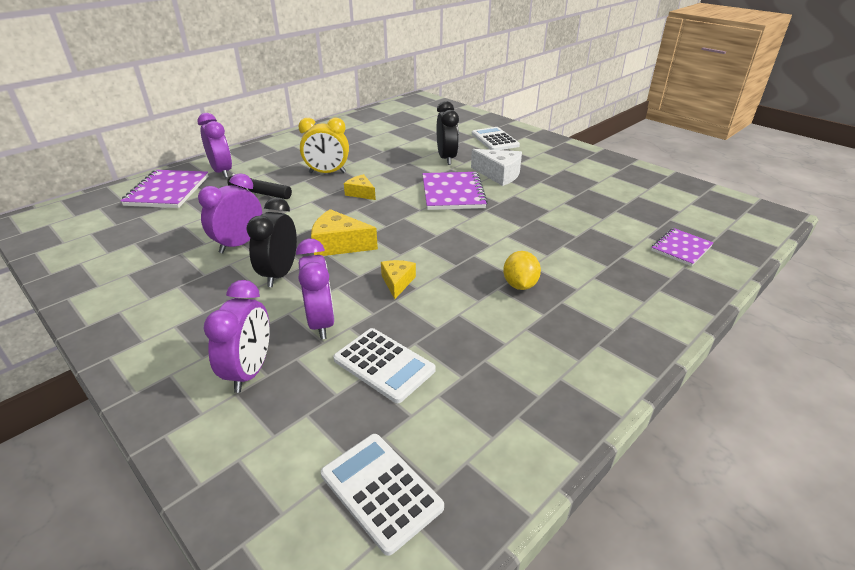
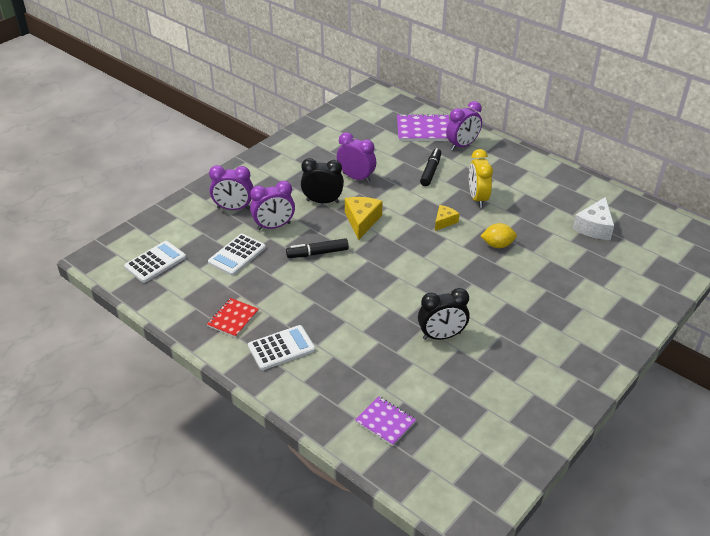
camera: 85 degrees right, 5 degrees up
yellow cheese [381,260,416,299] -> black marker [286,238,349,258]
purple notebook [422,172,488,210] -> none
black clock [437,101,459,165] -> black clock moved to [418,288,470,340]
white cheese [471,149,522,186] -> white cheese moved to [573,197,614,240]
white calculator [472,127,520,150] -> white calculator moved to [248,325,315,370]
yellow lemon [503,251,541,290] -> yellow lemon moved to [481,223,517,248]
none -> red notebook [207,298,259,338]

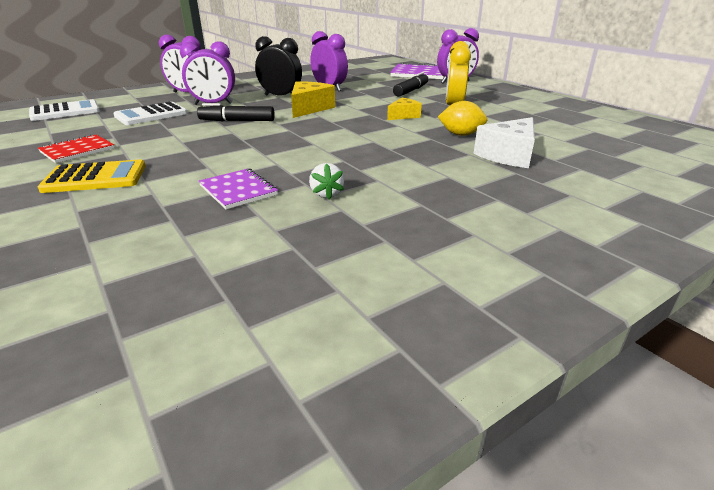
camera: 15 degrees right, 10 degrees down
white calculator [248,325,315,370] -> yellow calculator [38,159,146,193]
purple notebook [355,396,416,446] -> purple notebook moved to [199,168,278,209]
black clock [418,288,470,340] -> white strawberry [309,163,344,200]
white cheese [573,197,614,240] -> white cheese moved to [473,117,535,168]

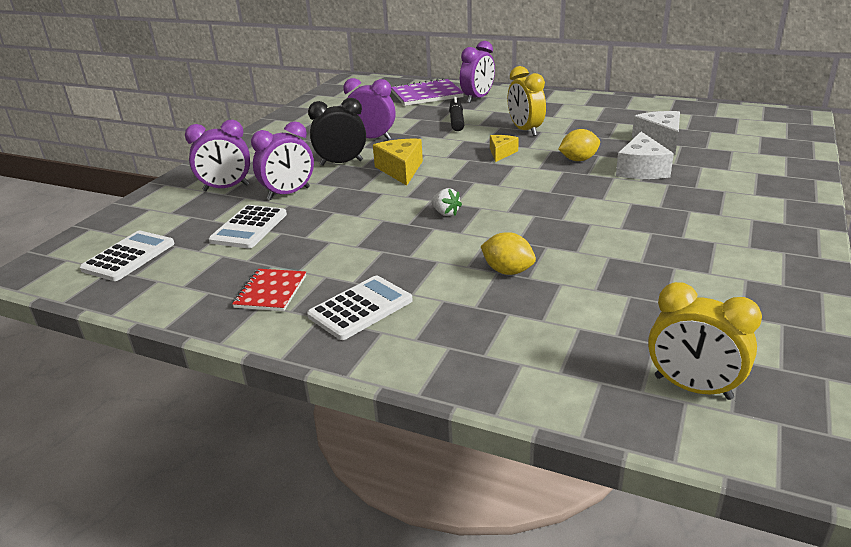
camera: 30 degrees left, 0 degrees up
yellow calculator [38,159,146,193] -> white calculator [307,276,413,340]
black marker [197,103,275,121] -> none
purple notebook [199,168,278,209] -> yellow lemon [481,232,536,275]
white strawberry [309,163,344,200] -> white strawberry moved to [431,188,462,216]
none -> white cheese [632,111,680,154]
none -> yellow clock [648,282,762,400]

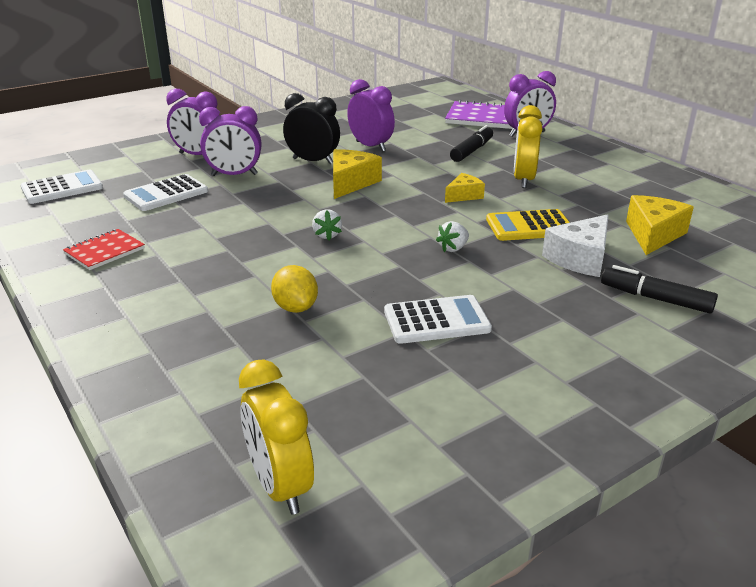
camera: 30 degrees right, 0 degrees up
white calculator [307,276,413,340] -> white calculator moved to [384,295,492,344]
yellow lemon [558,129,600,161] -> yellow calculator [486,209,570,241]
white cheese [632,111,680,154] -> yellow cheese [626,195,694,255]
none -> white strawberry [436,221,469,252]
none -> black marker [601,265,718,314]

